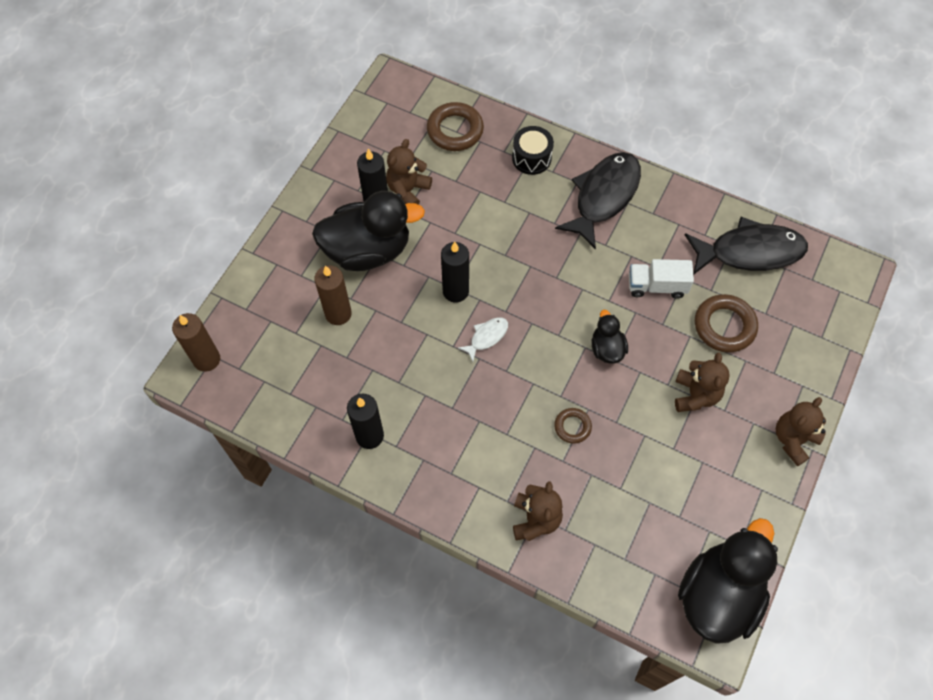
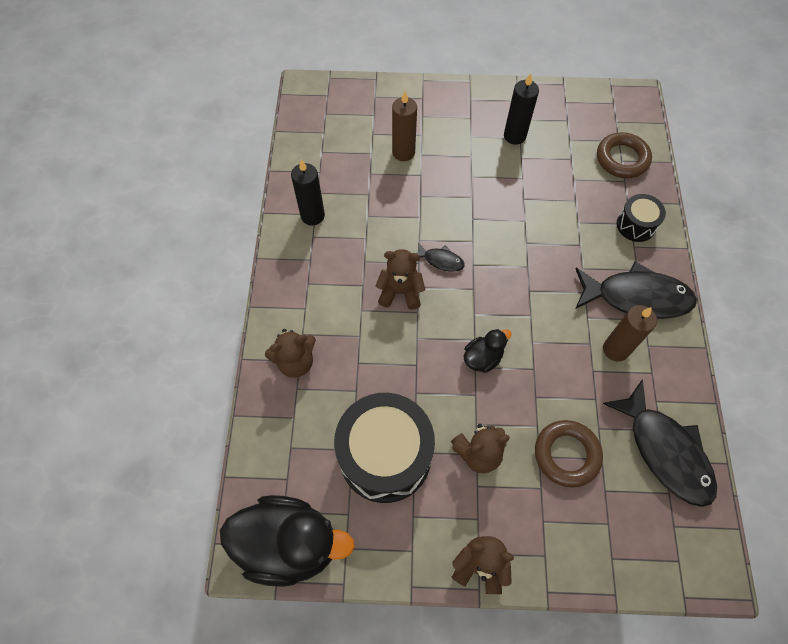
camera: 65 degrees right, 0 degrees up
brown candle [172,313,220,372] -> brown candle moved to [603,305,657,362]
black duck [312,191,425,271] -> none
brown teddy bear [386,139,432,205] -> brown teddy bear moved to [375,249,425,310]
black candle [441,242,469,303] -> none
white fish [458,317,508,362] -> black fish [416,243,465,272]
brown ring [554,408,592,444] -> none
white truck [629,259,694,299] -> none
none -> black drum [334,393,435,503]

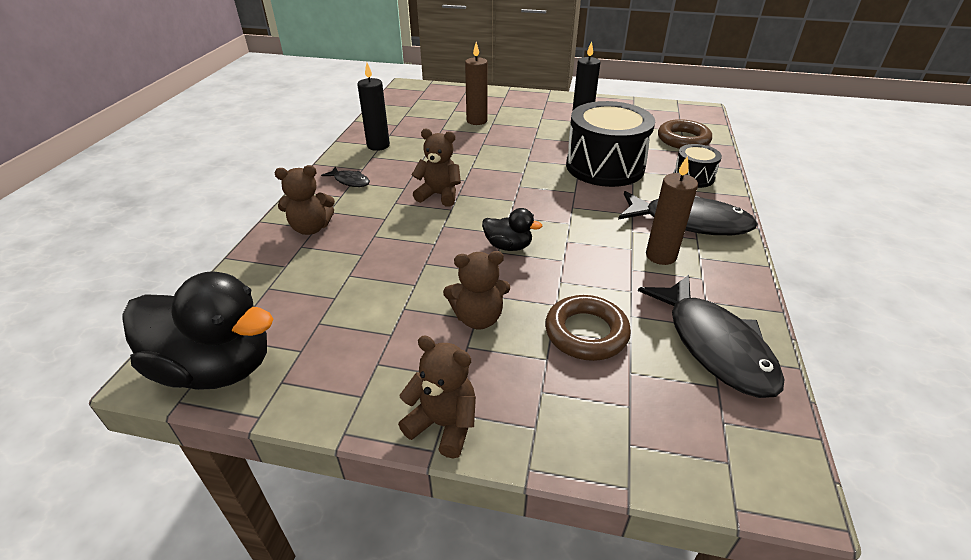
camera: 10 degrees right, 25 degrees down
black drum [334,393,435,503] -> black drum moved to [566,101,655,187]
black fish [416,243,465,272] -> black fish moved to [321,167,370,187]
black duck [464,329,512,373] -> black duck turned 45 degrees clockwise [482,208,542,251]

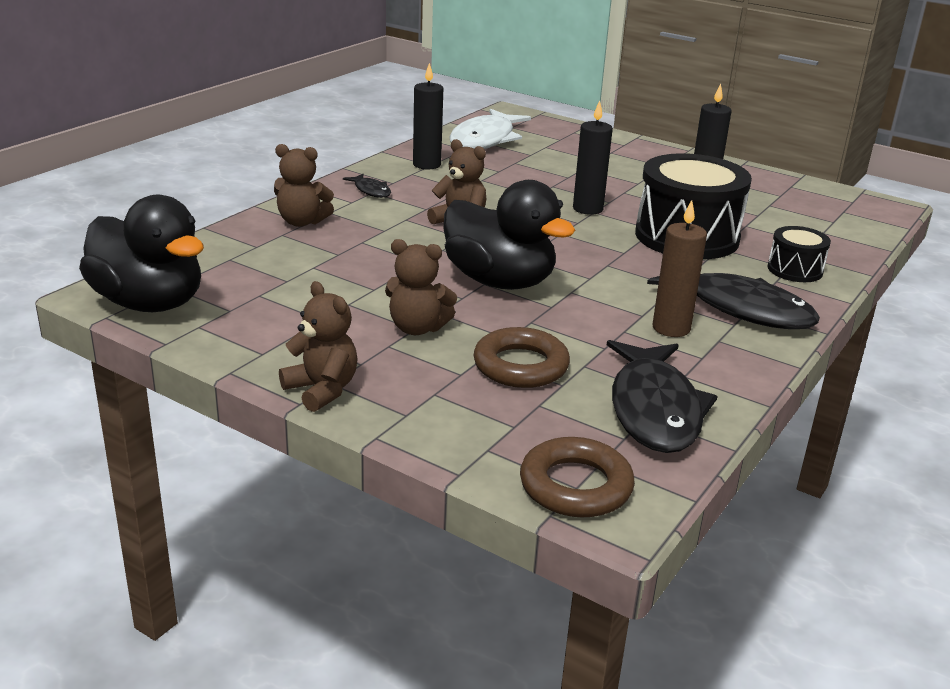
camera: 20 degrees right, 10 degrees down
brown candle [465,42,488,125] -> none
black duck [482,208,542,251] -> black duck [444,180,576,290], size x2.09
brown ring [658,119,712,149] -> brown ring moved to [520,437,635,517]
none -> white fish [449,109,531,149]
none -> black candle [573,100,613,215]

